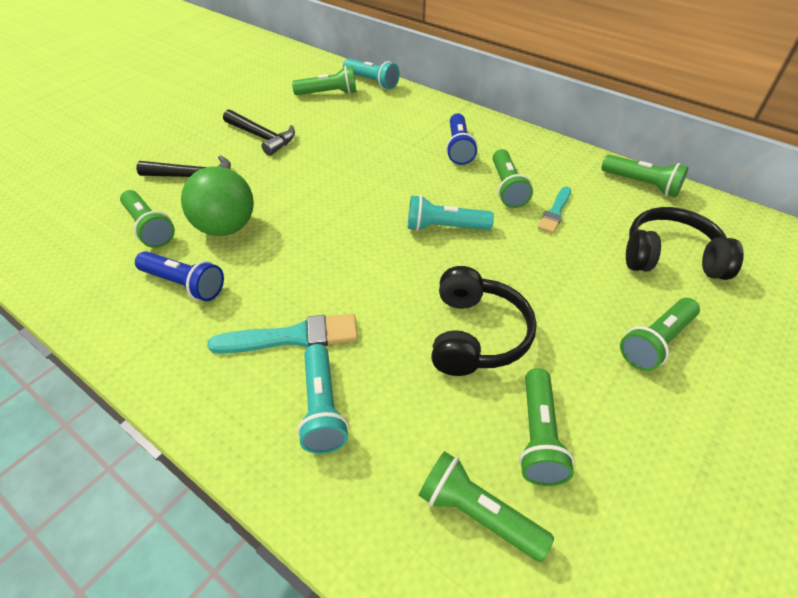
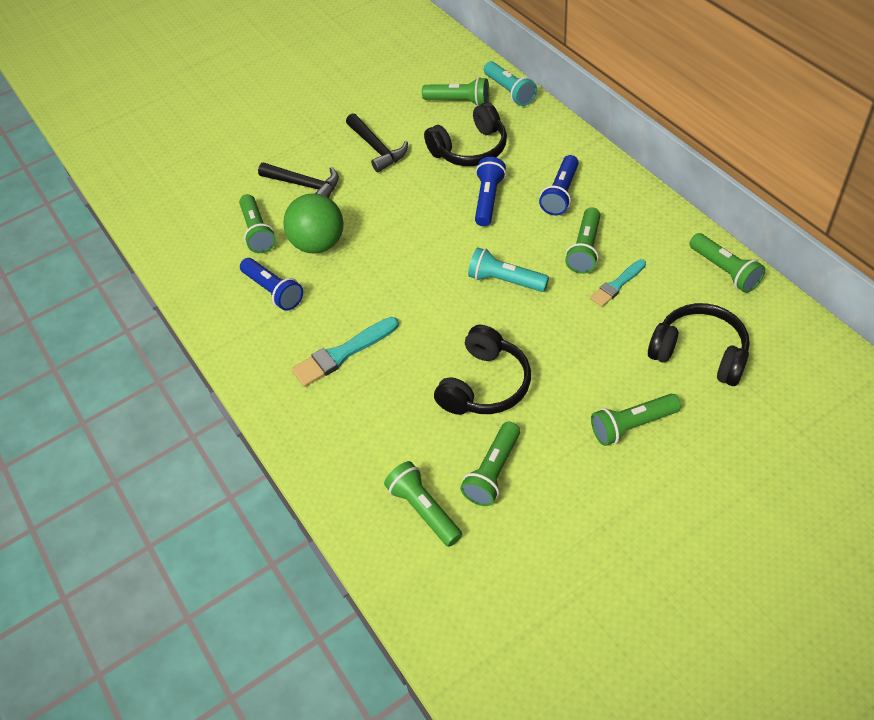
camera: 25 degrees right, 5 degrees up
turquoise brush [207,314,358,354] -> turquoise brush turned 135 degrees clockwise [291,317,399,387]
turquoise flashlight [297,344,349,454] -> none
none -> black headphones [424,102,507,166]
none -> blue flashlight [475,157,506,226]

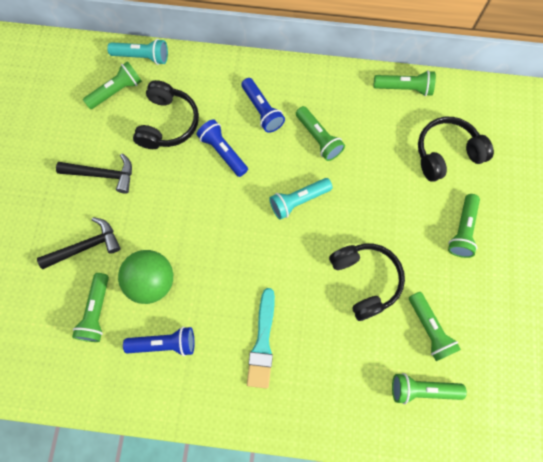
camera: 55 degrees left, 20 degrees up
green flashlight [239,194,276,253] -> green flashlight turned 75 degrees clockwise [72,273,109,342]
turquoise brush [590,259,646,307] -> none

